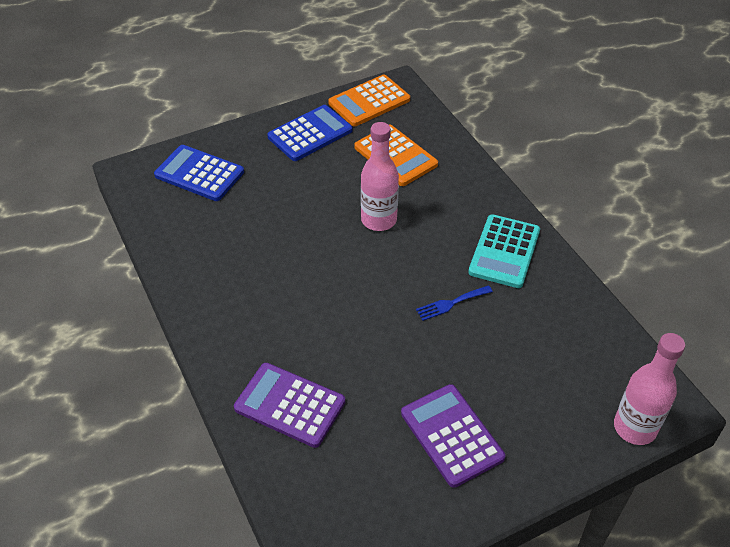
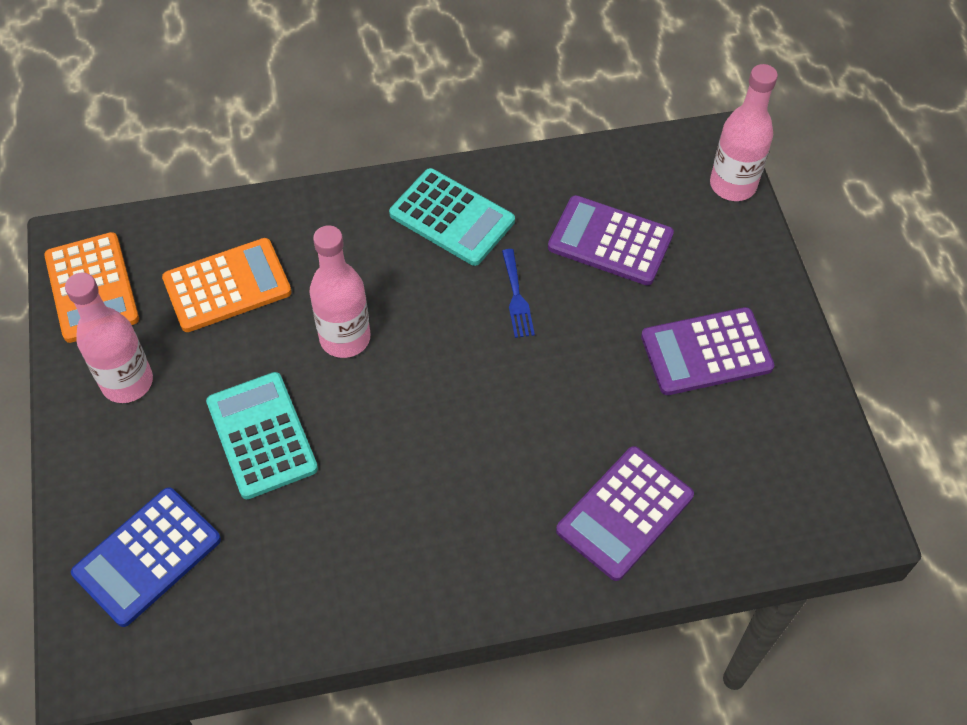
camera: 75 degrees left, 10 degrees up
blue calculator [267,105,352,161] -> pink bottle [65,272,153,403]
none -> turquoise calculator [206,372,318,499]
none -> purple calculator [548,195,674,285]

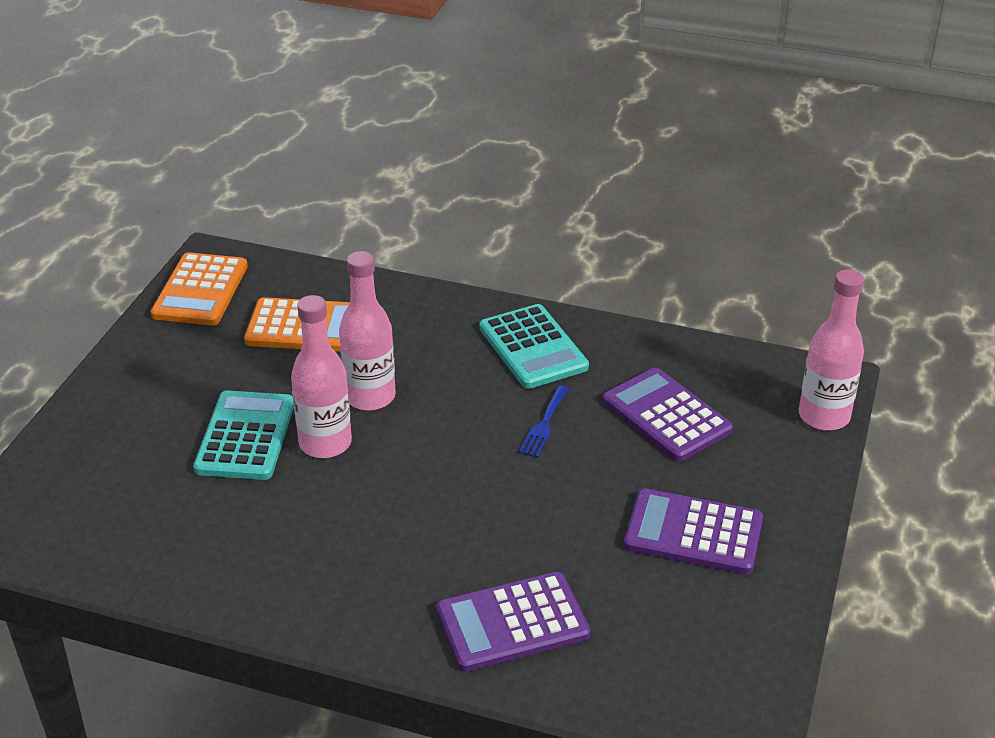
camera: 30 degrees right, 20 degrees down
pink bottle [65,272,153,403] -> pink bottle moved to [291,295,352,458]
blue calculator [71,487,221,627] -> none

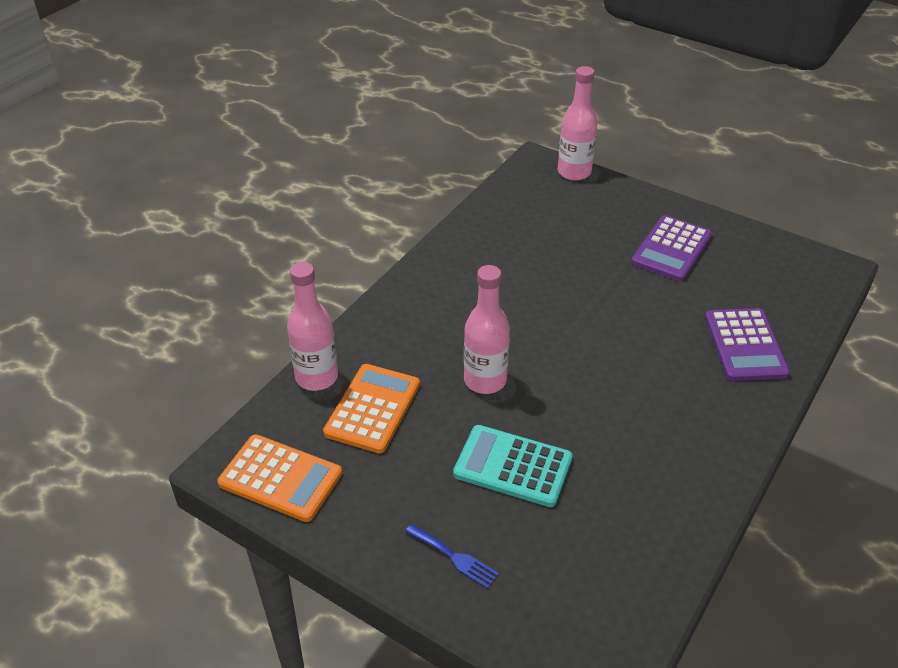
camera: 75 degrees left, 5 degrees up
pink bottle [291,295,352,458] -> pink bottle moved to [287,262,338,391]
turquoise calculator [479,304,589,389] -> none
blue fork [518,385,569,458] -> blue fork moved to [405,524,499,589]
purple calculator [602,368,733,462] -> none

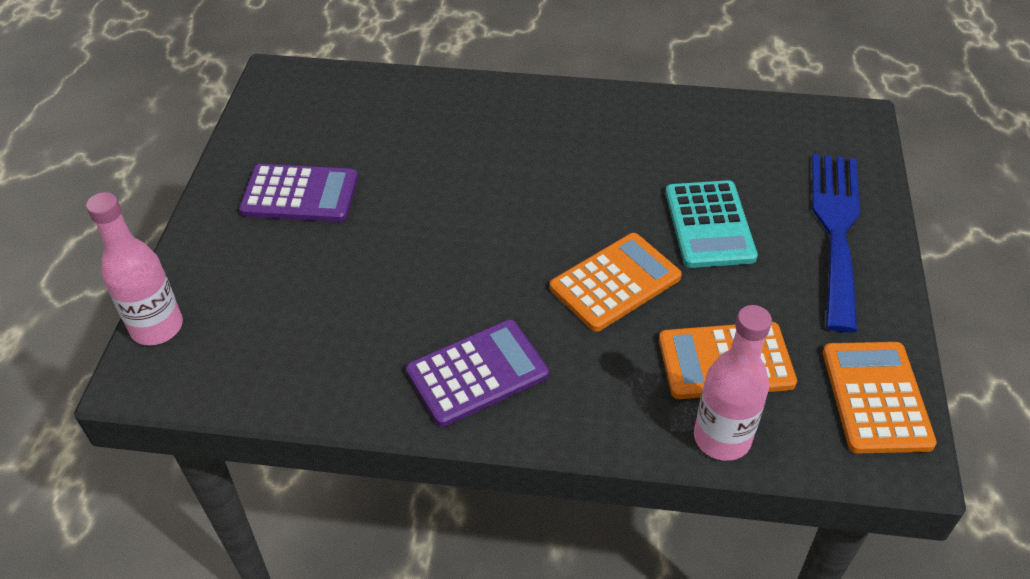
camera: 115 degrees left, 5 degrees up
blue fork [405,524,499,589] -> blue fork [812,154,860,333], size x2.37
pink bottle [464,265,510,394] -> orange calculator [550,233,682,332]
purple calculator [705,308,790,381] -> purple calculator moved to [406,319,549,427]

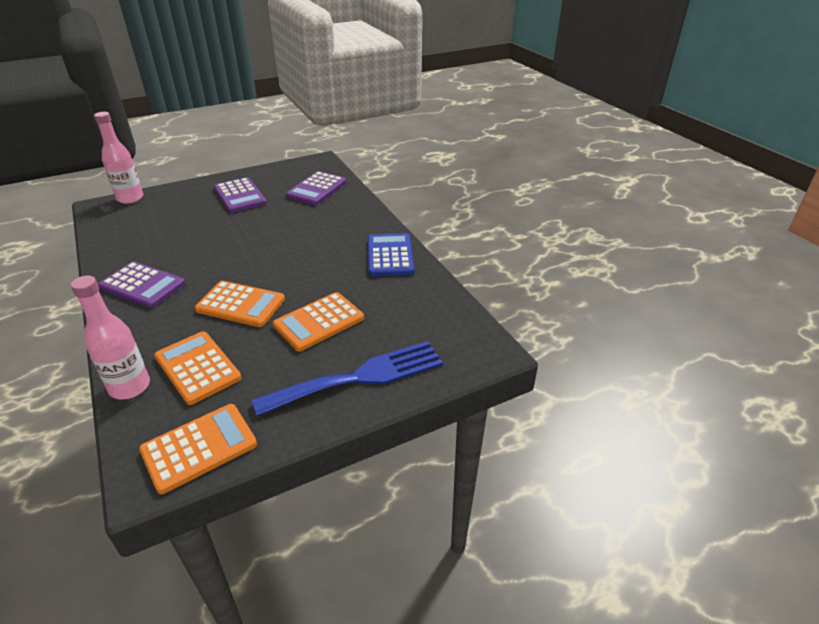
camera: 55 degrees right, 10 degrees down
turquoise calculator [665,180,758,268] -> orange calculator [273,292,364,352]
none -> purple calculator [286,171,346,205]
none -> blue calculator [368,233,414,276]

